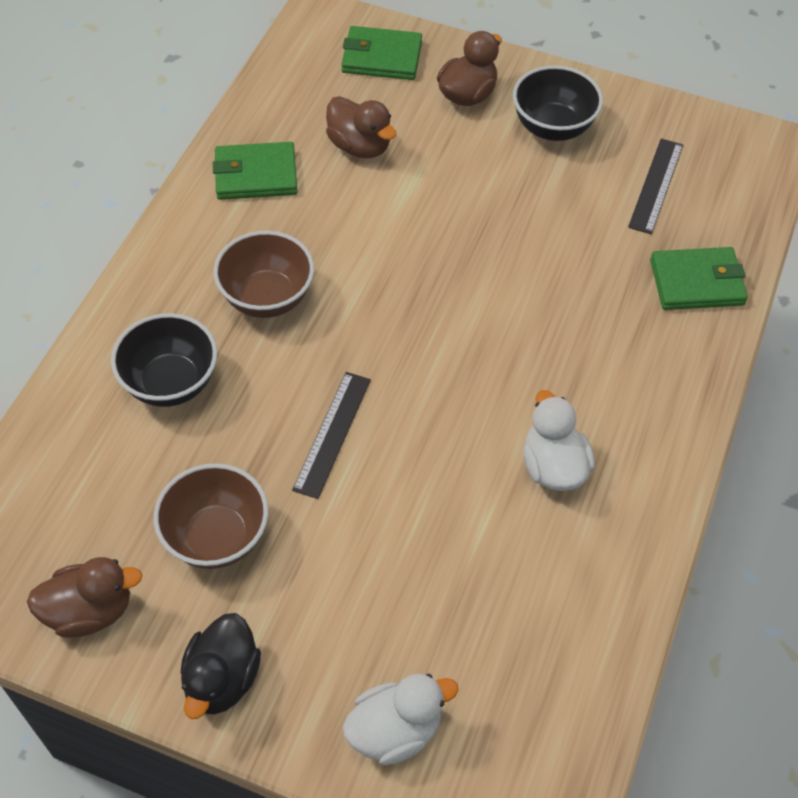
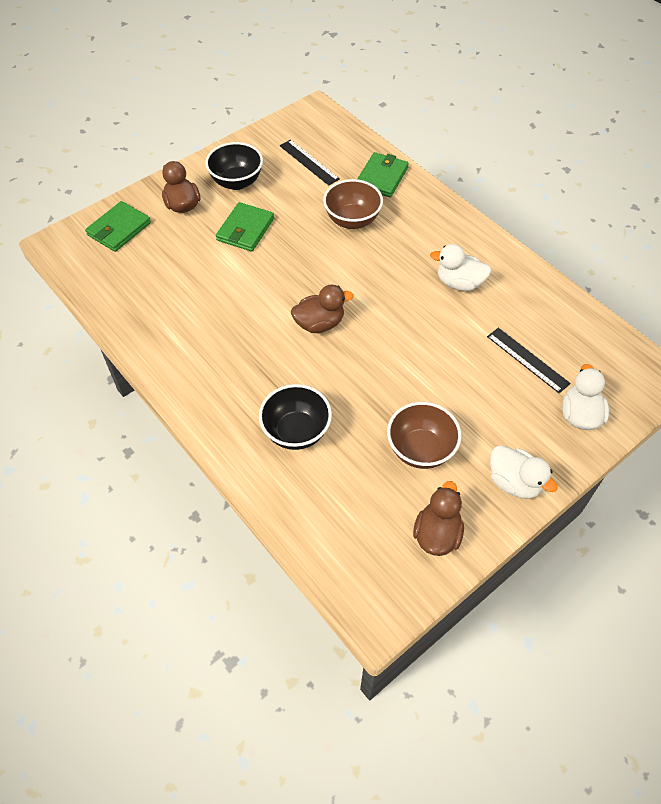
camera: 60 degrees left, 0 degrees up
black duck [181,613,261,719] -> white duck [490,445,558,499]
green wallet [213,142,297,200] -> green wallet moved to [216,202,274,252]
brown bowl [213,231,314,318] -> brown bowl moved to [323,179,383,229]
black ruler [292,372,371,499] -> black ruler moved to [487,328,571,393]
brown duck [326,96,397,158] -> brown duck moved to [291,285,354,333]

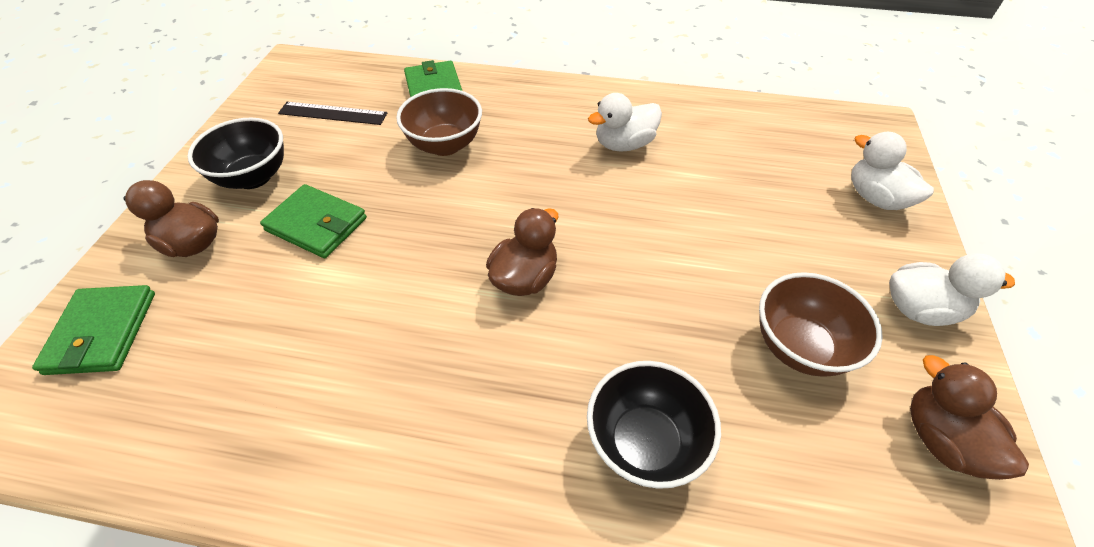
camera: 40 degrees left, 5 degrees down
green wallet [216,202,274,252] -> green wallet turned 45 degrees counterclockwise [260,184,367,258]
black ruler [487,328,571,393] -> none

